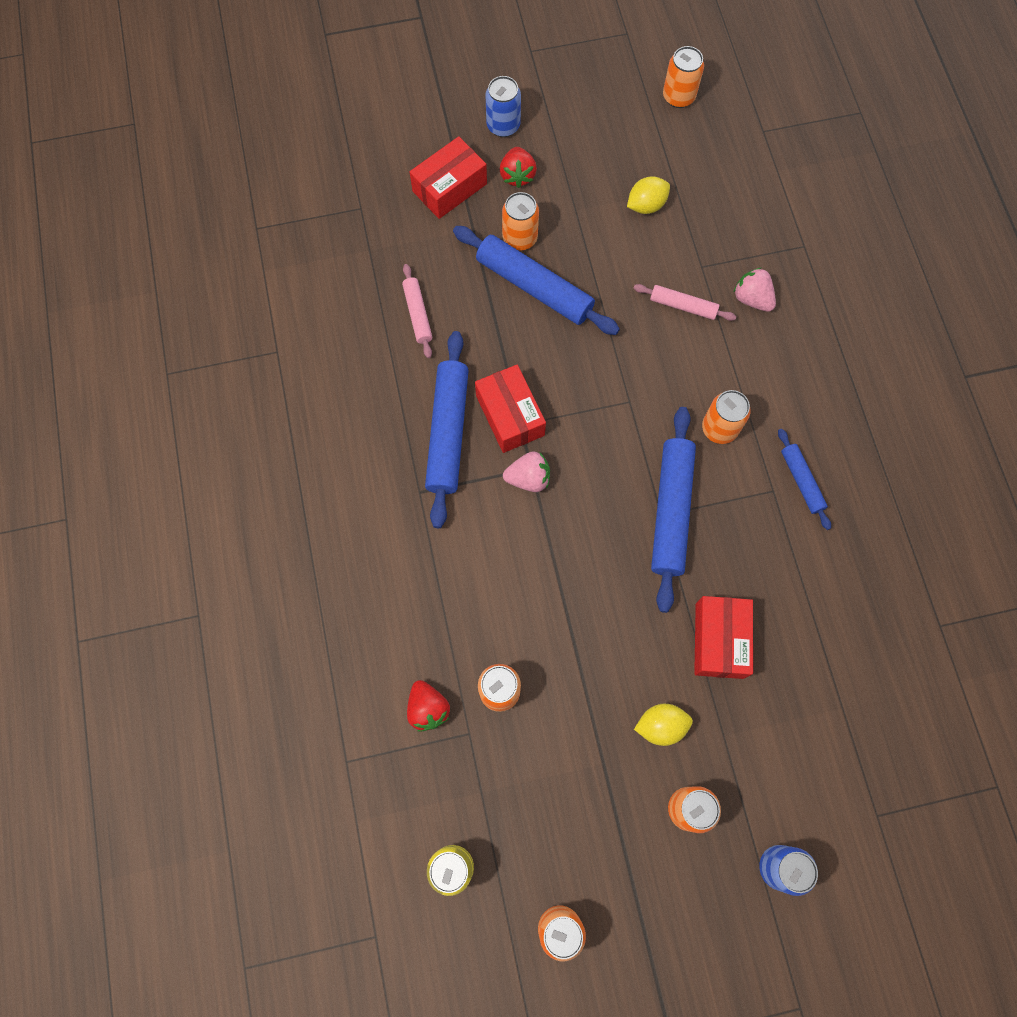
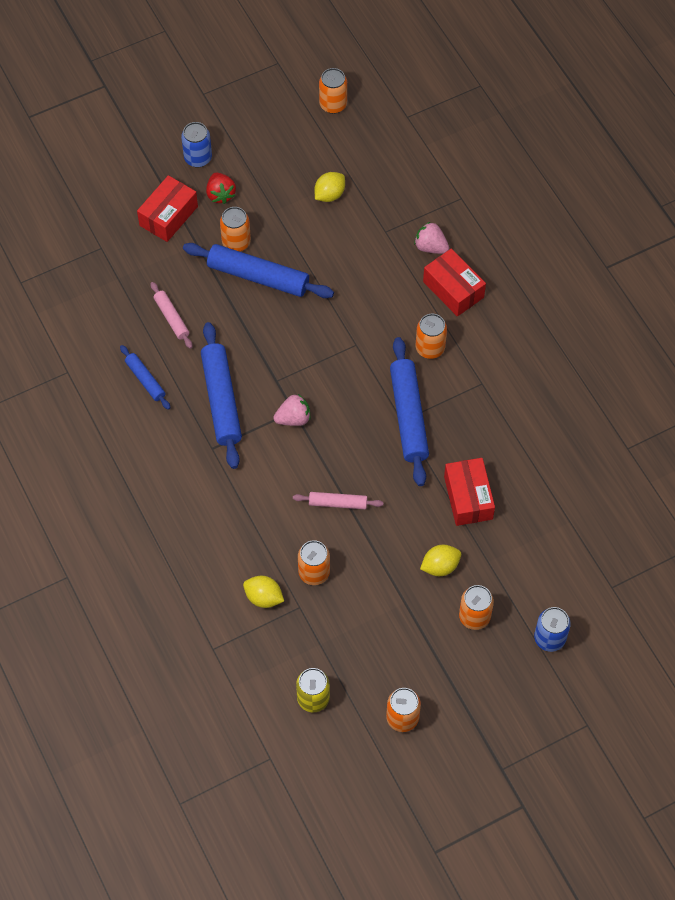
camera: 15 degrees left, 10 degrees down
red strawberry [407,680,450,732] -> yellow lemon [243,576,284,608]
red box [475,365,546,453] -> red box moved to [423,249,486,317]
pink rolling pin [633,284,737,321] -> pink rolling pin moved to [293,492,384,509]
blue rolling pin [778,429,831,530] -> blue rolling pin moved to [120,345,170,410]

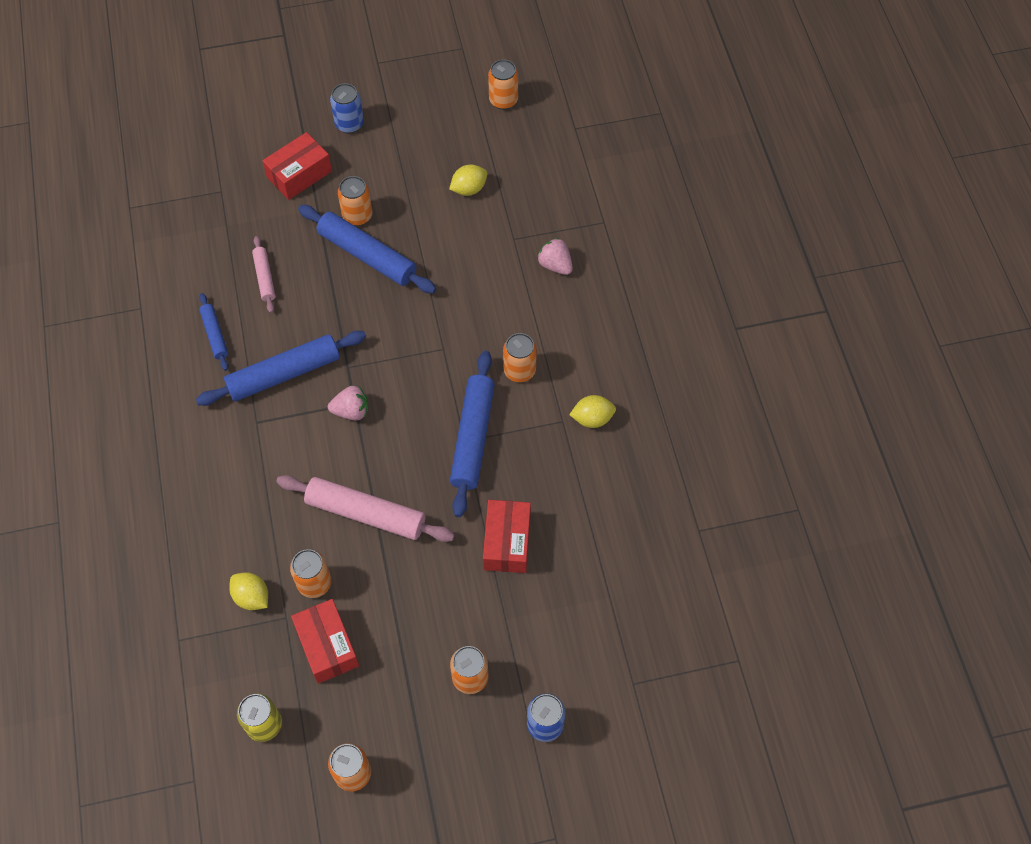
camera: 15 degrees right, 0 degrees up
blue rolling pin [201,322,242,469] -> blue rolling pin turned 60 degrees clockwise [196,330,366,406]
red strawberry [206,172,236,204] -> none
pink rolling pin [293,492,384,509] -> pink rolling pin [276,475,455,542], size x1.88
yellow lemon [420,545,461,576] -> yellow lemon moved to [569,395,616,428]
red box [423,249,486,317] -> red box moved to [291,599,359,684]

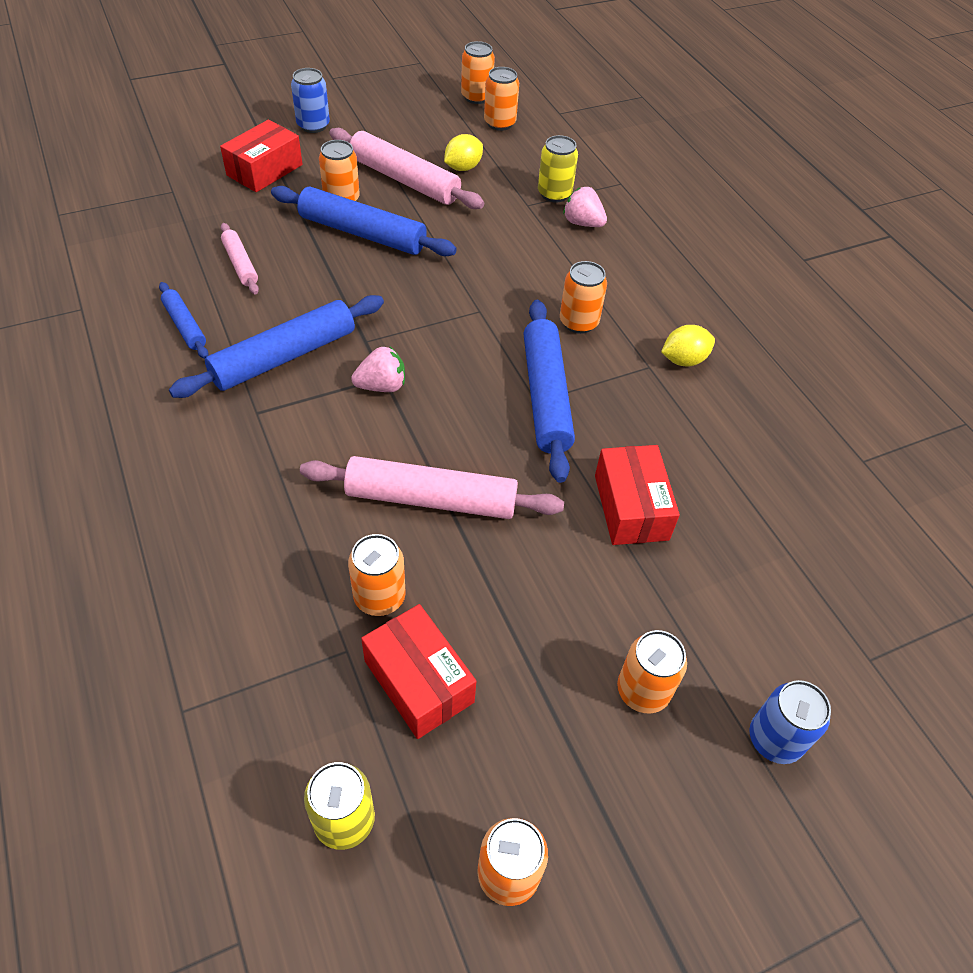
camera: 15 degrees left, 10 degrees down
yellow lemon [229,572,268,610] -> none
none -> pink rolling pin [329,128,484,209]
none -> orange can [484,67,519,131]
none -> yellow can [538,135,578,203]

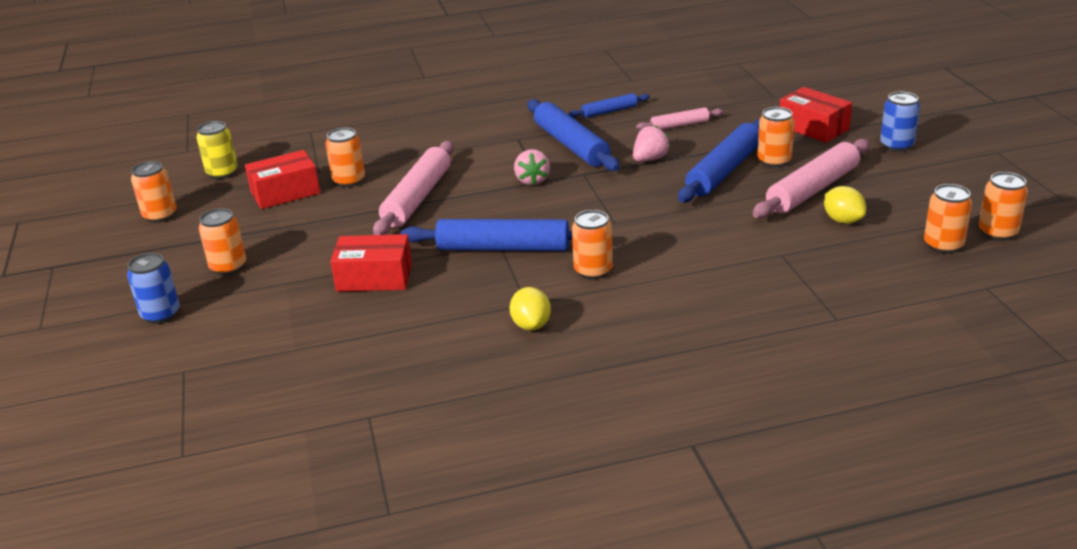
camera: 105 degrees right, 20 degrees down
yellow can [538,135,578,203] -> none
pink strawberry [563,187,607,227] -> pink strawberry moved to [633,125,670,162]

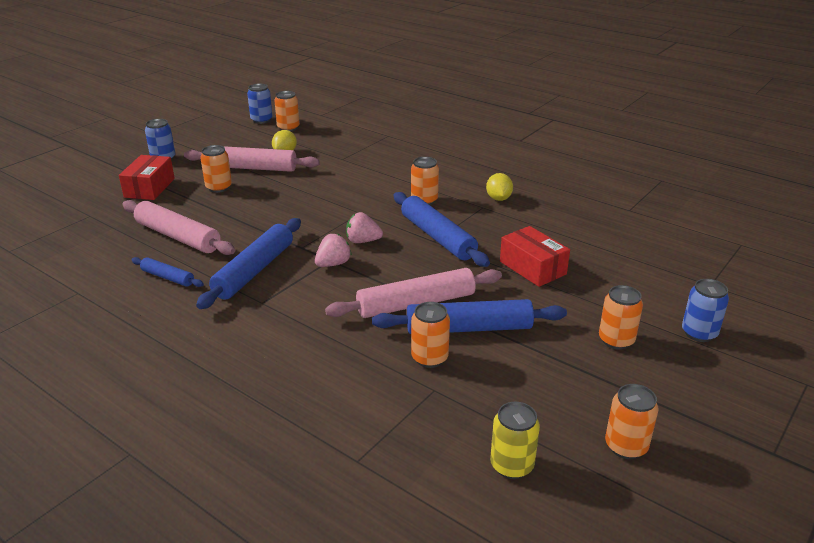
camera: 130 degrees left, 0 degrees up
red box [245,150,320,209] -> none
yellow lemon [510,287,551,330] -> yellow lemon turned 45 degrees counterclockwise [486,173,513,201]
pink strawberry [633,125,670,162] -> pink strawberry moved to [346,212,383,243]
pink rolling pin [636,107,723,130] -> pink rolling pin [122,200,236,255], size x1.88
blue rolling pin [678,119,760,202] -> blue rolling pin moved to [372,299,567,334]
orange can [979,172,1028,241] -> blue can [247,84,273,124]

